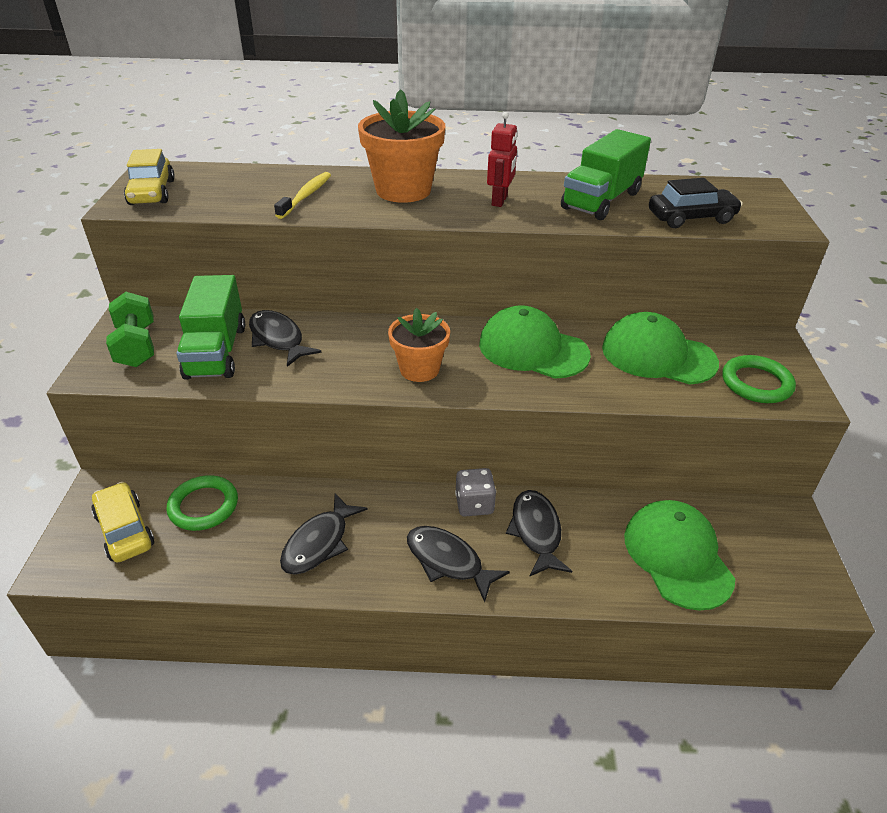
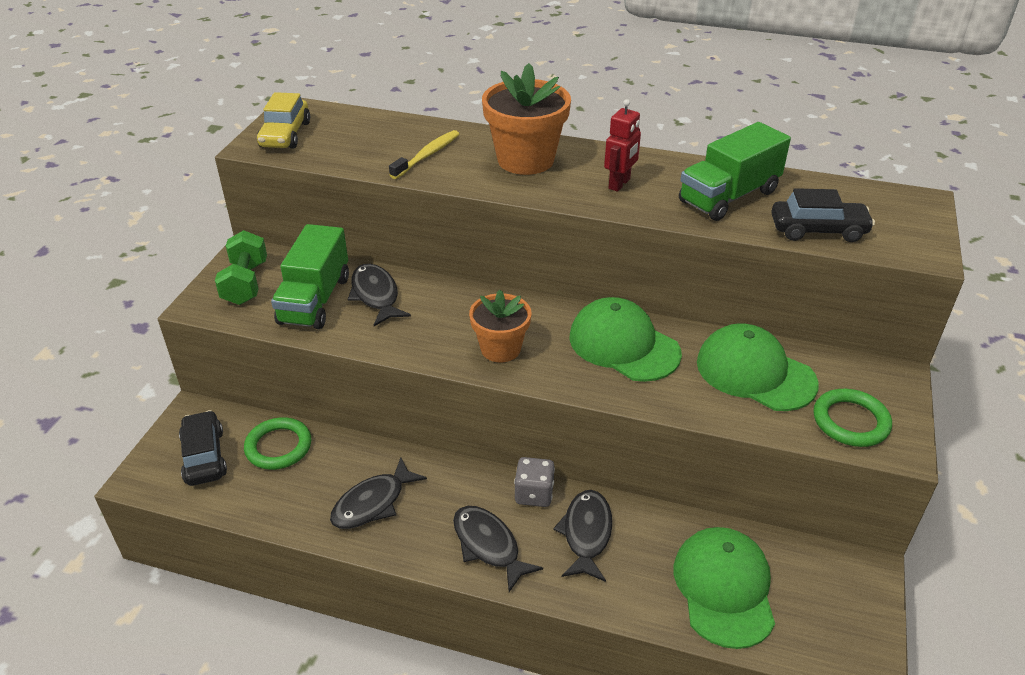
camera: 15 degrees right, 0 degrees up
yellow car [91,482,154,562] -> black car [179,410,227,486]

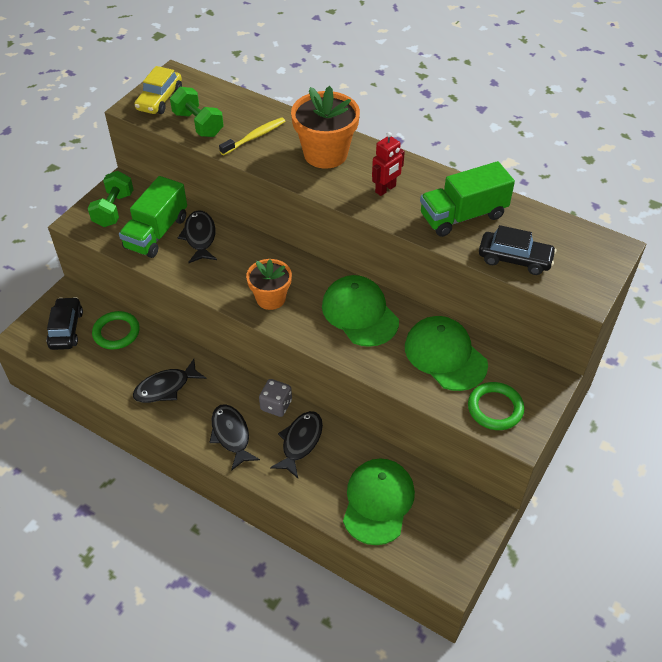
camera: 15 degrees right, 10 degrees up
none -> green dumbbell [170,87,224,137]

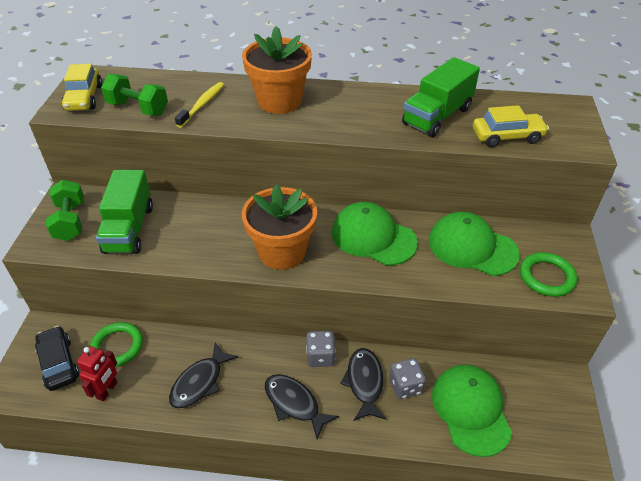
camera: 25 degrees left, 5 degrees down
black fish [178,210,217,263] -> none
orange flower pot [246,259,292,310] -> orange flower pot [242,185,317,270], size x1.53
red robot [372,132,405,196] -> red robot moved to [77,346,117,402]
black car [479,225,557,275] -> yellow car [473,105,549,147]
none -> grey dice [389,358,426,399]

